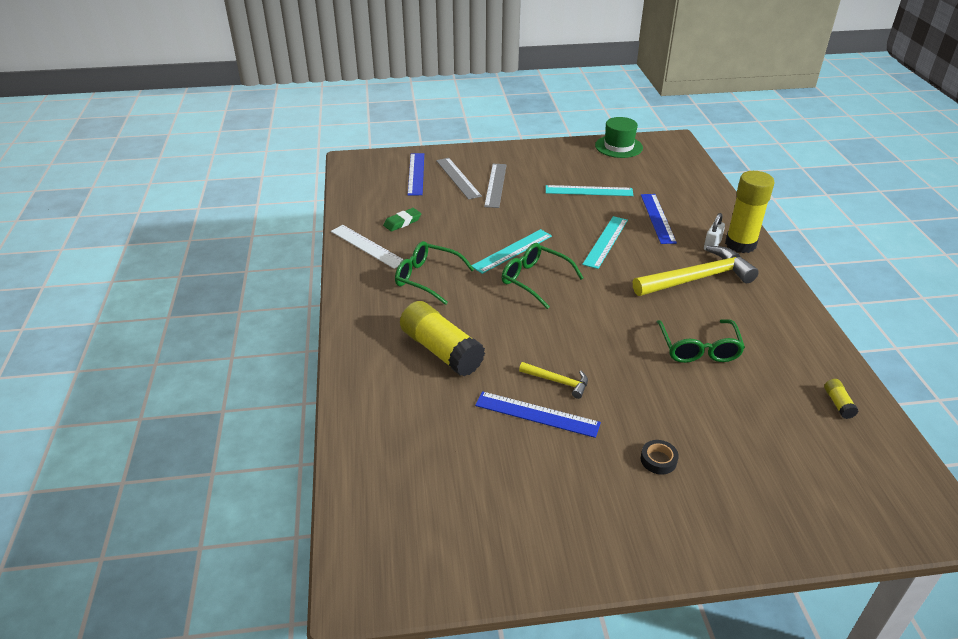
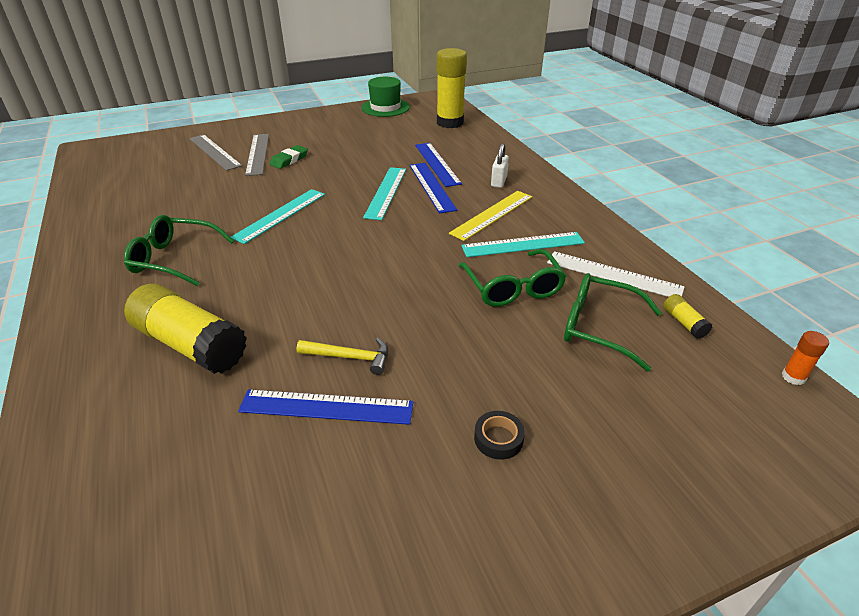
camera: 15 degrees left, 0 degrees up
white ruler [331,225,404,269] -> white ruler moved to [547,251,684,297]
green eraser [383,208,421,231] -> green eraser moved to [270,145,308,169]
blue ruler [408,153,424,196] -> blue ruler moved to [409,163,457,214]
green glasses [502,243,583,309] -> green glasses moved to [564,273,662,372]
turquoise ruler [546,185,634,196] -> turquoise ruler moved to [461,232,585,257]
yellow hammer [633,246,759,296] -> yellow ruler [449,191,532,241]
yellow glue stick [725,171,775,253] -> yellow glue stick moved to [437,48,467,128]
none -> orange glue stick [782,331,829,385]

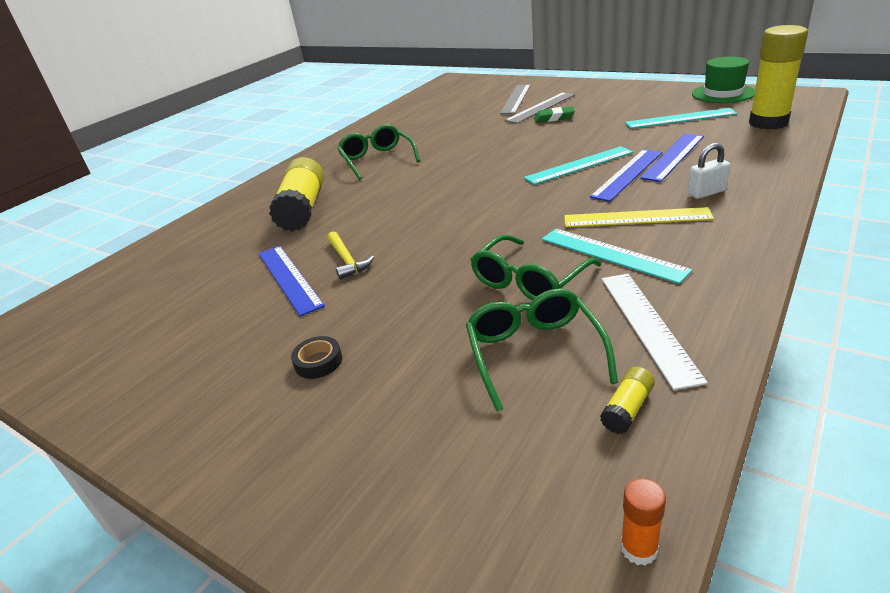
camera: 60 degrees right, 5 degrees down
turquoise ruler [231,189,325,244] -> turquoise ruler moved to [625,108,737,129]

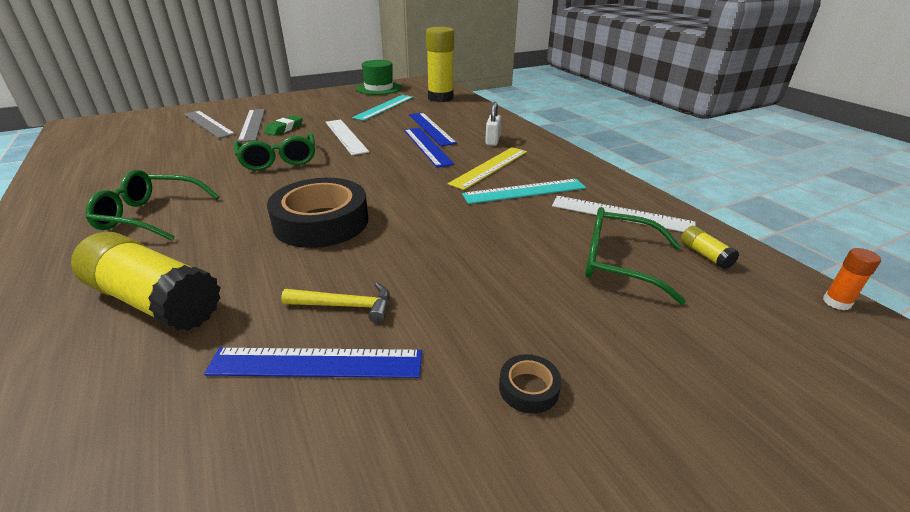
camera: 65 degrees left, 0 degrees up
green glasses [470,235,601,300] -> green glasses moved to [234,132,315,171]
turquoise ruler [524,146,633,185] -> none
none -> black tape [267,178,368,248]
none -> white ruler [326,119,369,155]

